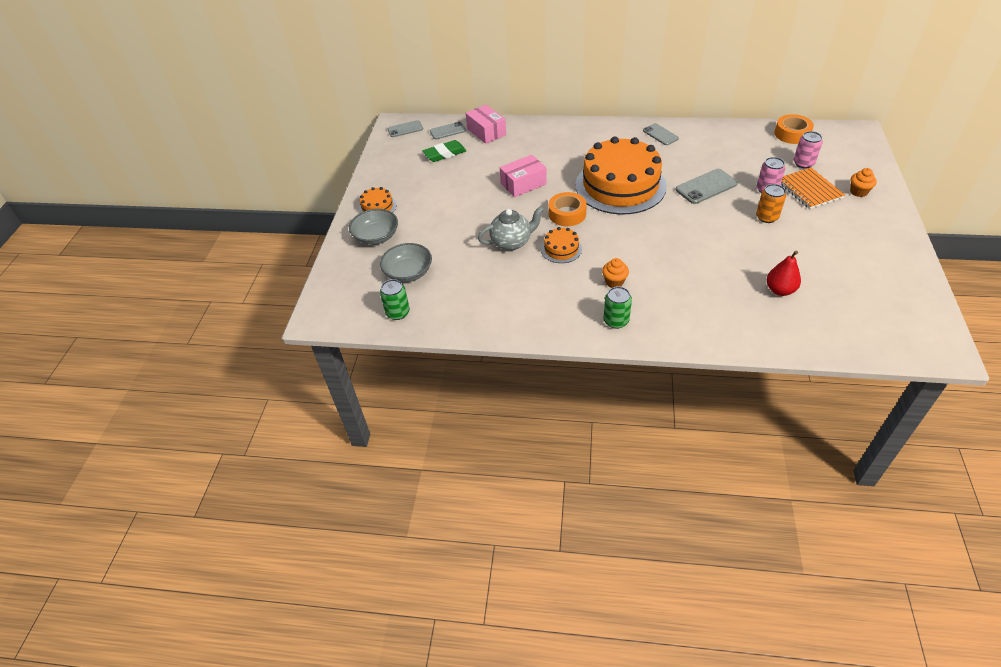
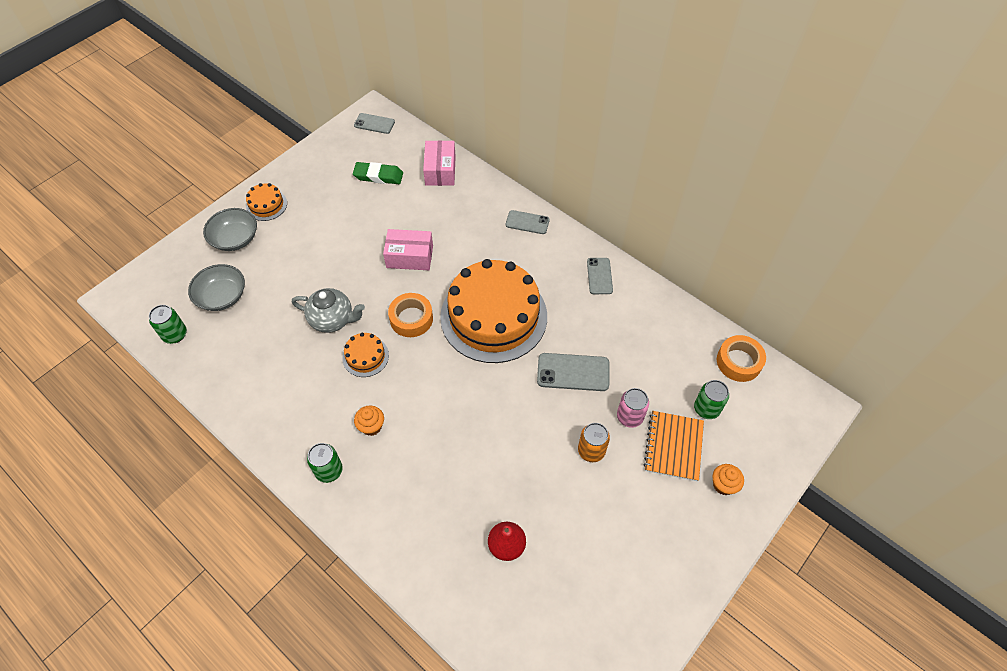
camera: 30 degrees right, 10 degrees up
grey phone [430,122,466,139] -> grey phone moved to [506,210,550,234]
pink can [794,131,823,169] -> green can [694,380,729,419]

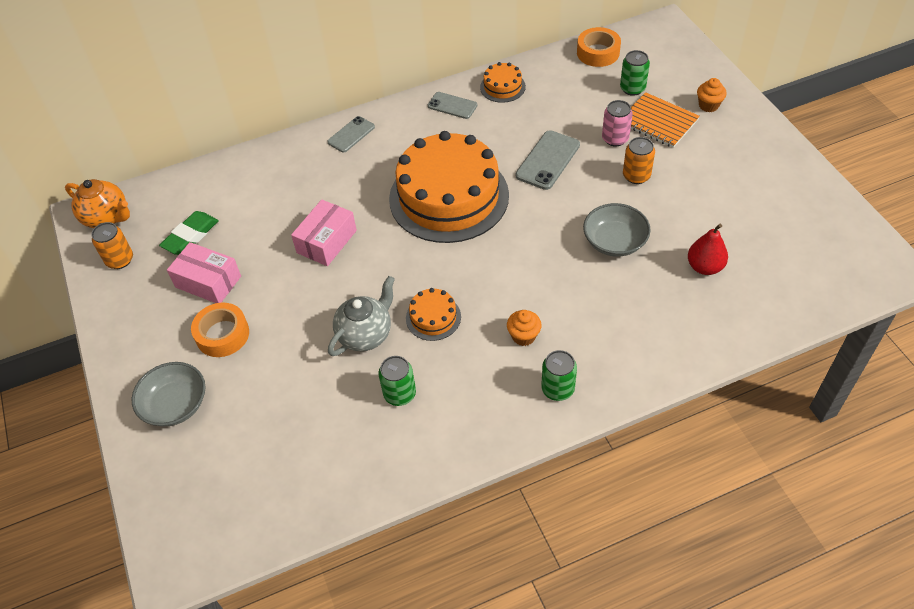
camera: 60 degrees left, 5 degrees down
green can [149,305,187,344] -> green can moved to [378,356,416,406]
grey bowl [188,264,245,311] -> grey bowl moved to [583,203,651,257]
orange cake [246,183,287,221] -> orange cake moved to [480,62,526,103]
grey phone [354,113,395,134] -> orange teapot [65,179,130,228]
orange tape [388,293,433,337] -> orange tape moved to [191,303,249,357]
pink box [423,140,456,186] -> pink box moved to [167,242,241,303]
none -> orange can [91,222,133,269]

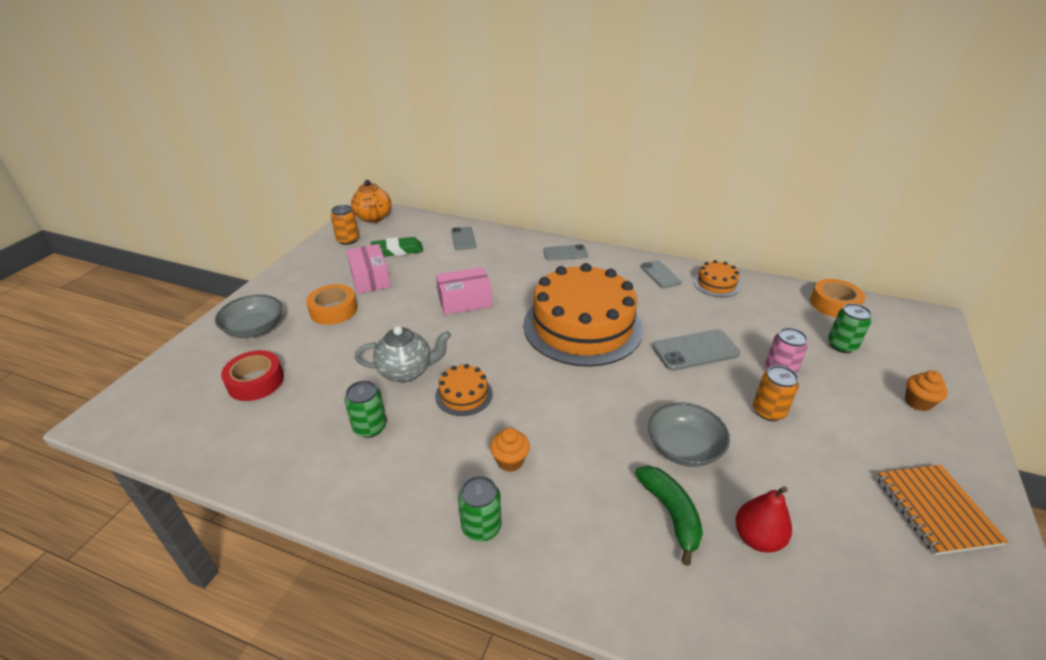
camera: 40 degrees right, 15 degrees down
orange notebook [631,92,700,148] -> orange notebook moved to [876,465,1008,555]
none -> red tape [221,350,284,401]
none -> grey phone [451,227,477,250]
none -> green banana [635,466,703,566]

